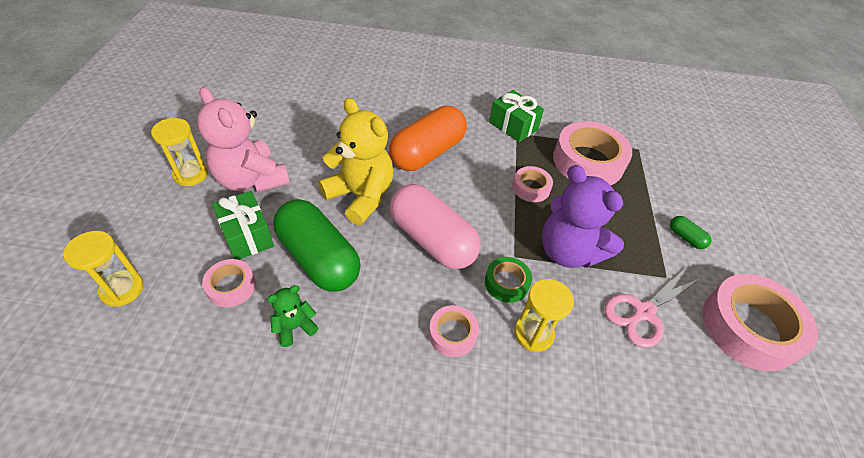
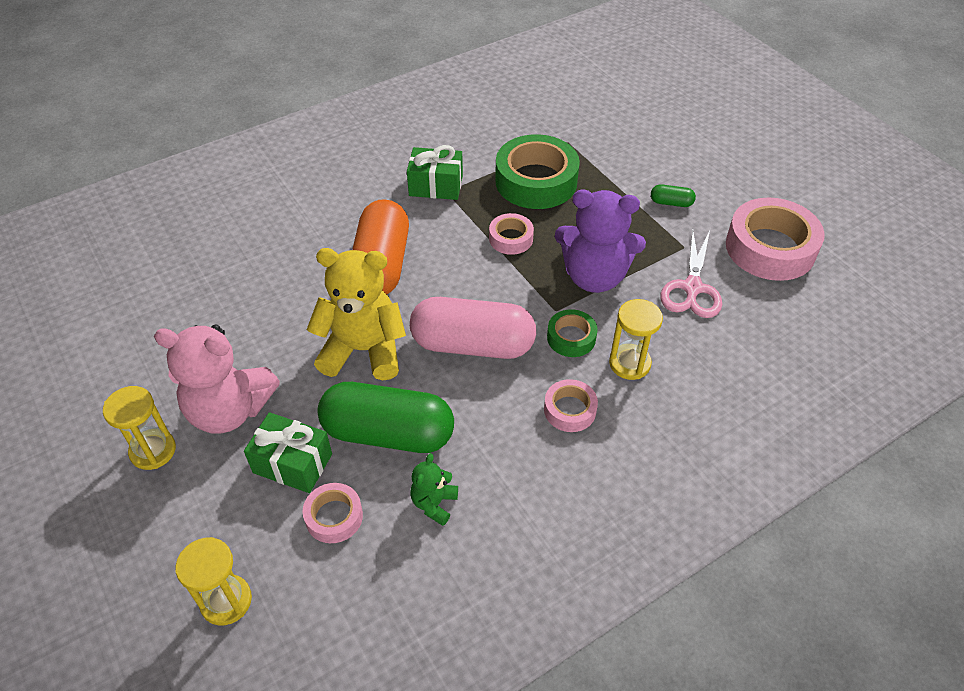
camera: 35 degrees left, 0 degrees up
pink tape [553,121,632,186] -> green tape [495,134,580,209]

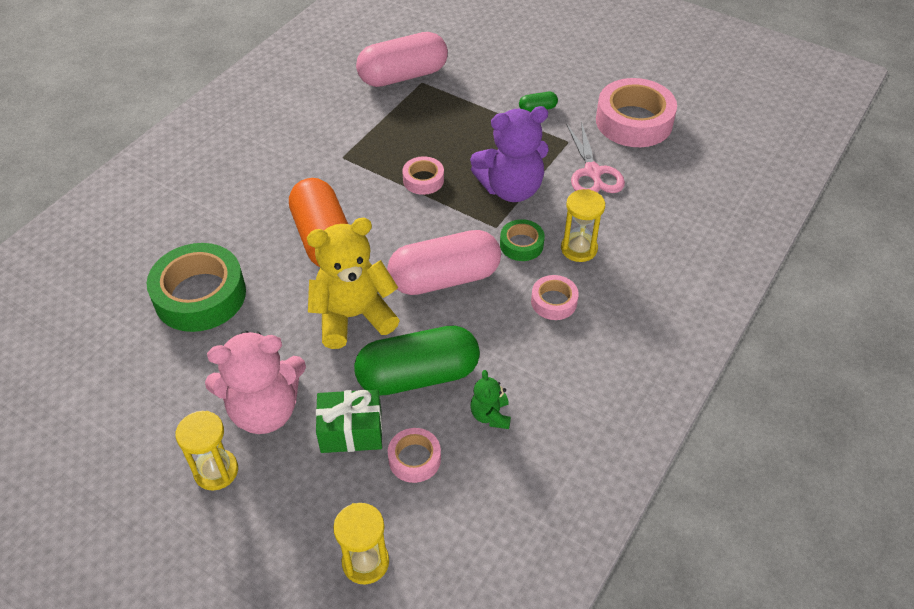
camera: 25 degrees left, 0 degrees up
green gift [407,145,463,200] -> none
green tape [495,134,580,209] -> green tape moved to [147,243,246,332]
none -> pink capsule [356,32,448,87]

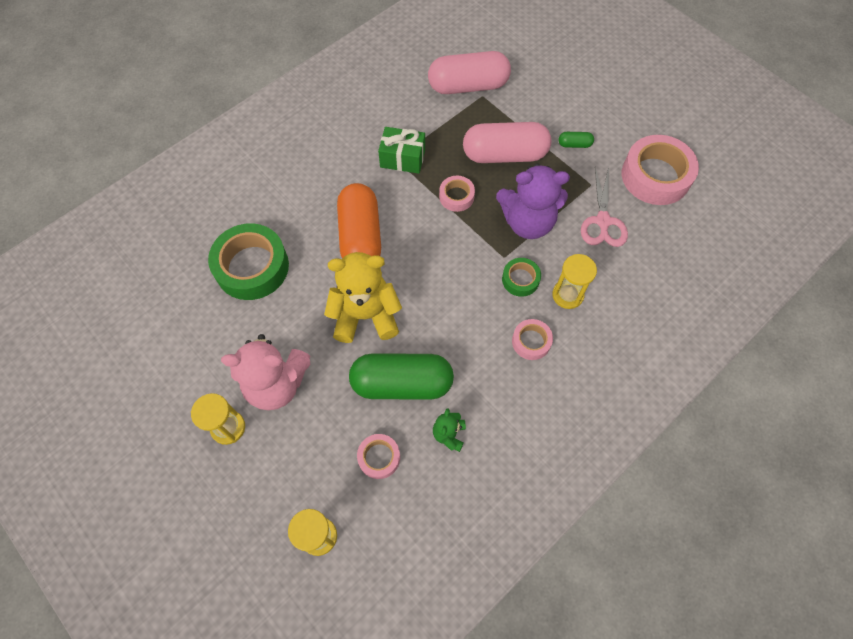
camera: 15 degrees right, 15 degrees up
green gift [316,389,382,453] -> green gift moved to [378,127,425,174]
pink capsule [387,230,501,295] -> pink capsule moved to [463,122,551,163]

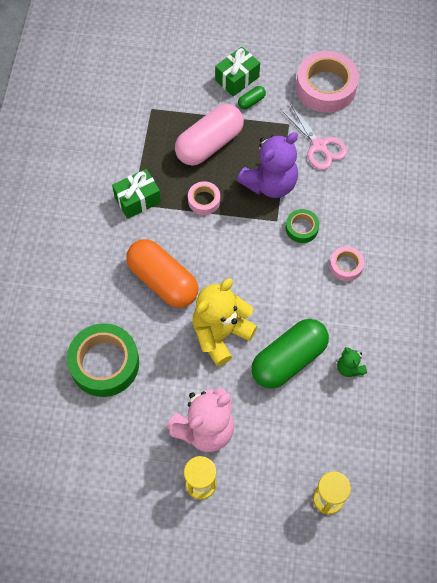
camera: 40 degrees left, 0 degrees up
pink tape [357,434,400,479] -> none
pink capsule [428,51,511,94] -> none
yellow hourglass [552,254,597,309] -> none
none -> green gift [215,47,260,97]

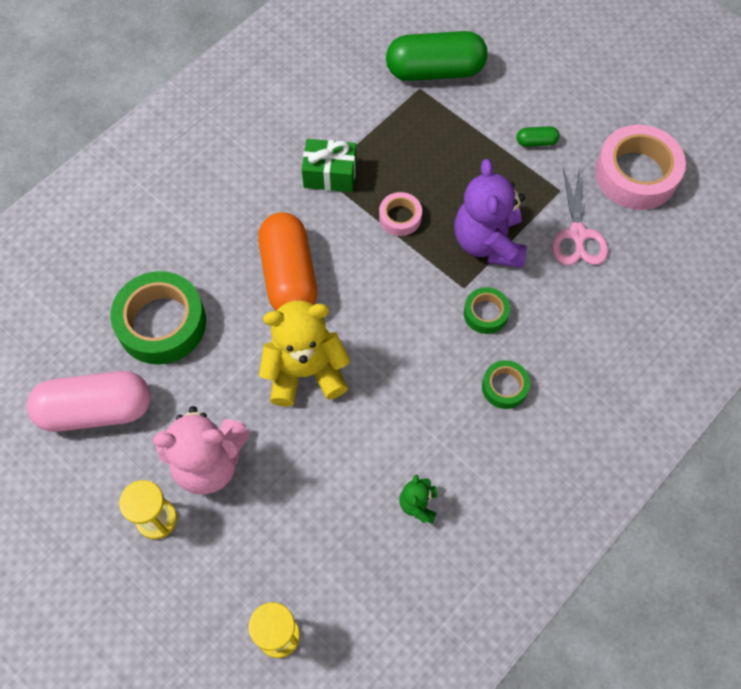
camera: 35 degrees right, 0 degrees up
pink capsule [175,104,244,166] -> pink capsule moved to [27,371,151,432]
green gift [215,47,260,97] -> none
purple teddy bear [237,132,298,198] -> purple teddy bear turned 90 degrees clockwise [455,159,527,268]
green capsule [251,319,329,389] -> green capsule moved to [386,31,488,81]
pink tape [330,246,364,281] -> green tape [482,360,530,409]

